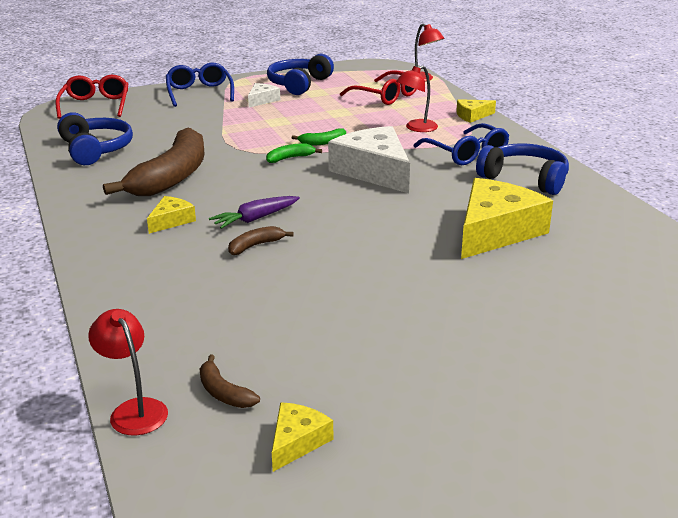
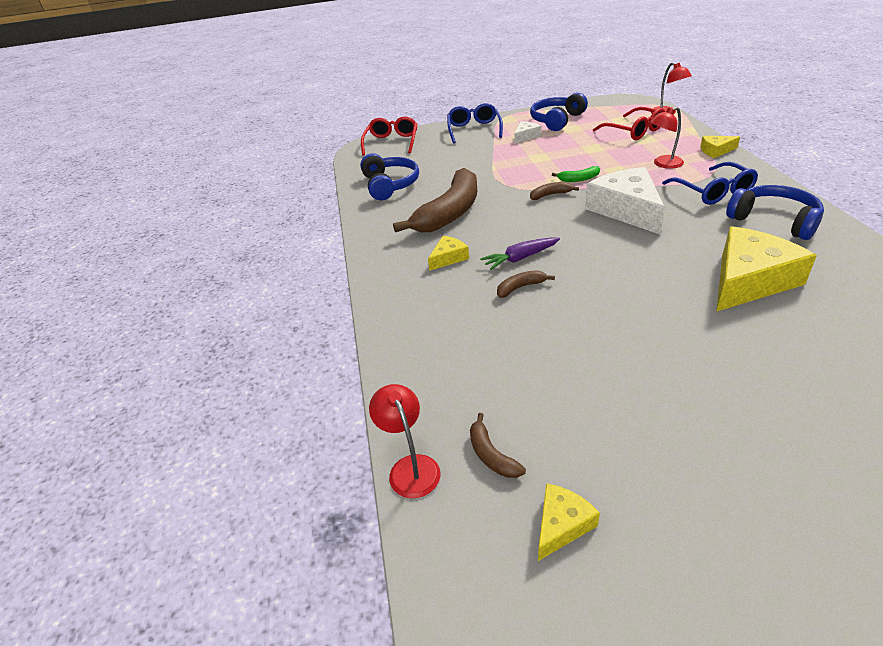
camera: 15 degrees right, 10 degrees up
green banana [266,143,322,163] -> brown banana [530,182,579,200]

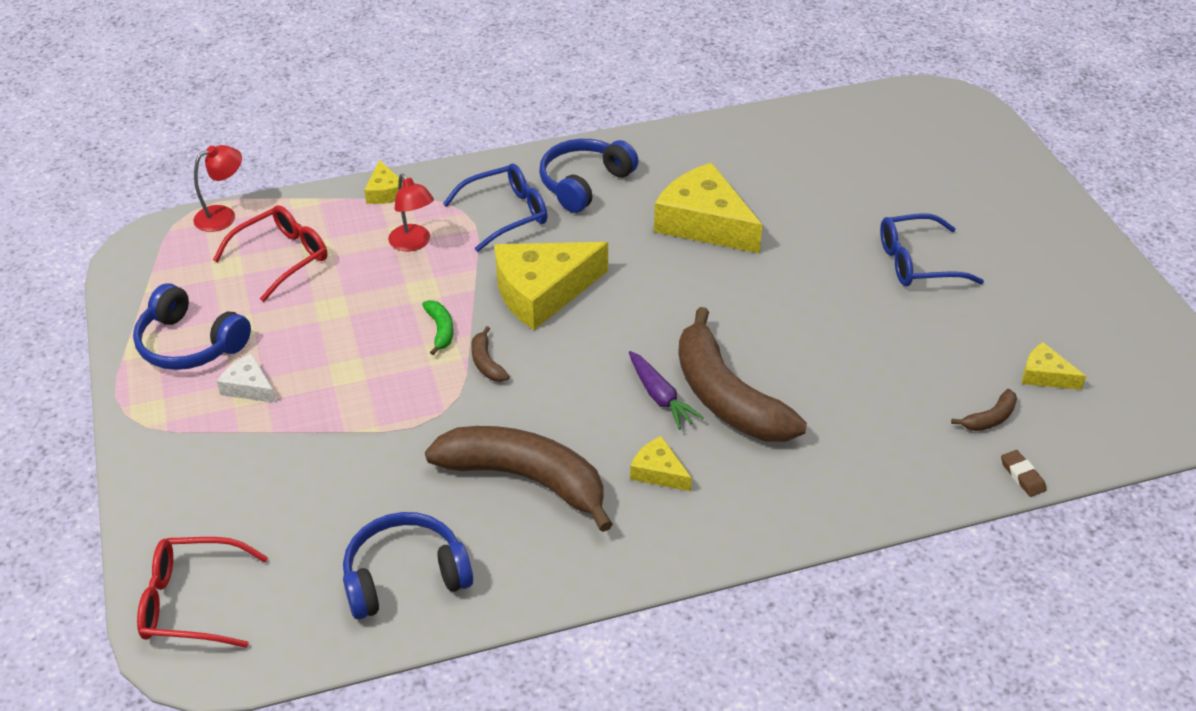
camera: 100 degrees left, 5 degrees up
red lamp [369,384,440,498] -> brown eraser [1001,450,1046,497]
blue glasses [447,103,503,144] -> blue glasses moved to [880,213,984,286]
brown banana [497,270,555,298] -> brown banana [678,307,807,442], size x2.45
white cheese [585,167,665,234] -> yellow cheese [494,242,608,330]

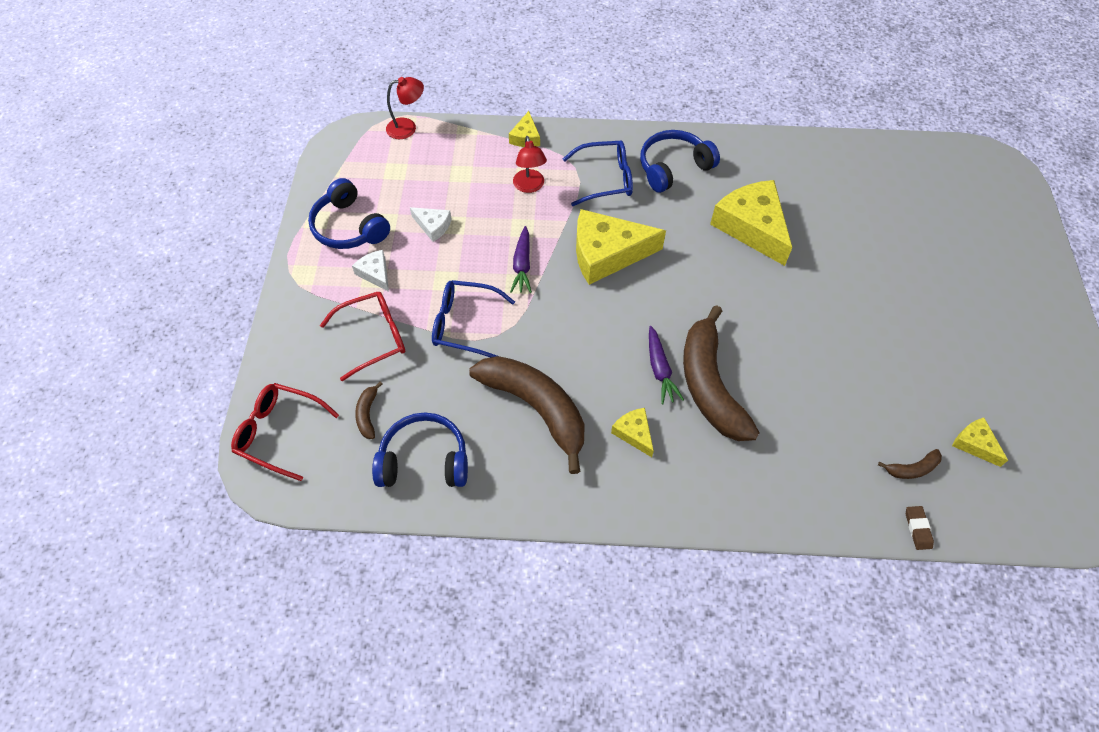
camera: 20 degrees right, 15 degrees up
red glasses [213,205,327,302] -> red glasses moved to [320,292,405,381]
green banana [422,300,453,355] -> purple carrot [510,226,532,293]
brown banana [471,326,510,382] -> brown banana moved to [355,382,382,439]
blue glasses [880,213,984,286] -> blue glasses moved to [432,280,515,357]
none -> white cheese [410,207,452,242]

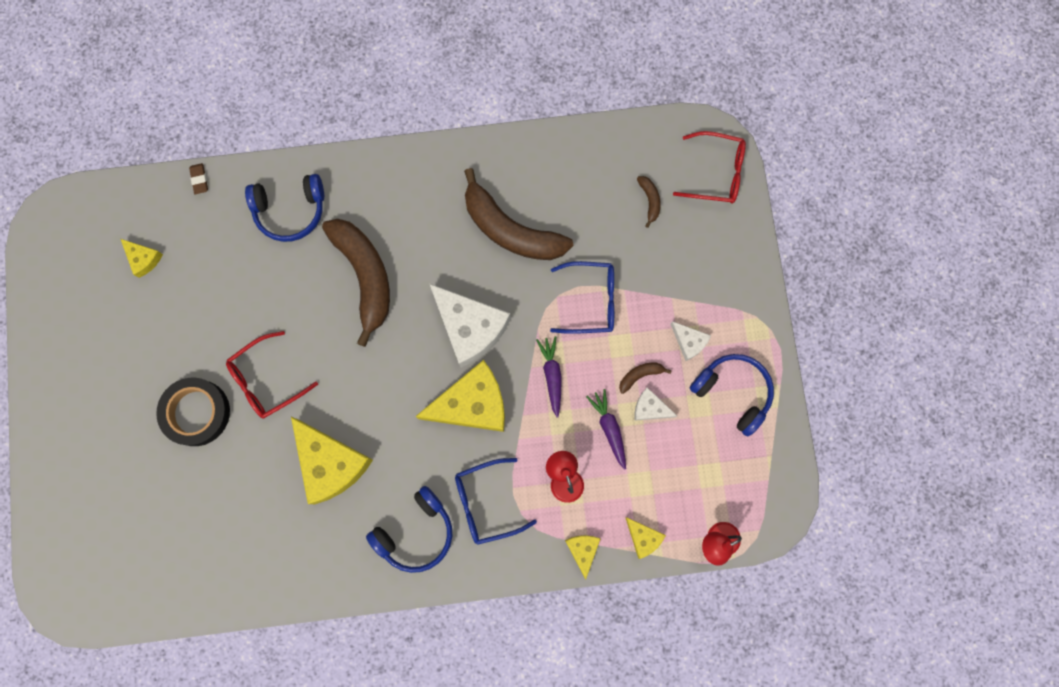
camera: 170 degrees right, 20 degrees up
red glasses [320,292,405,381] -> red glasses moved to [226,331,318,418]
blue headphones [372,413,468,487] -> blue headphones moved to [245,174,324,242]
yellow cheese [611,408,654,457] -> yellow cheese moved to [625,517,666,559]
purple carrot [649,326,684,404] -> purple carrot moved to [586,389,626,470]
brown banana [878,449,942,479] -> brown banana moved to [619,363,672,394]
none -> black tape [156,378,230,446]
none -> white cheese [430,284,511,368]

